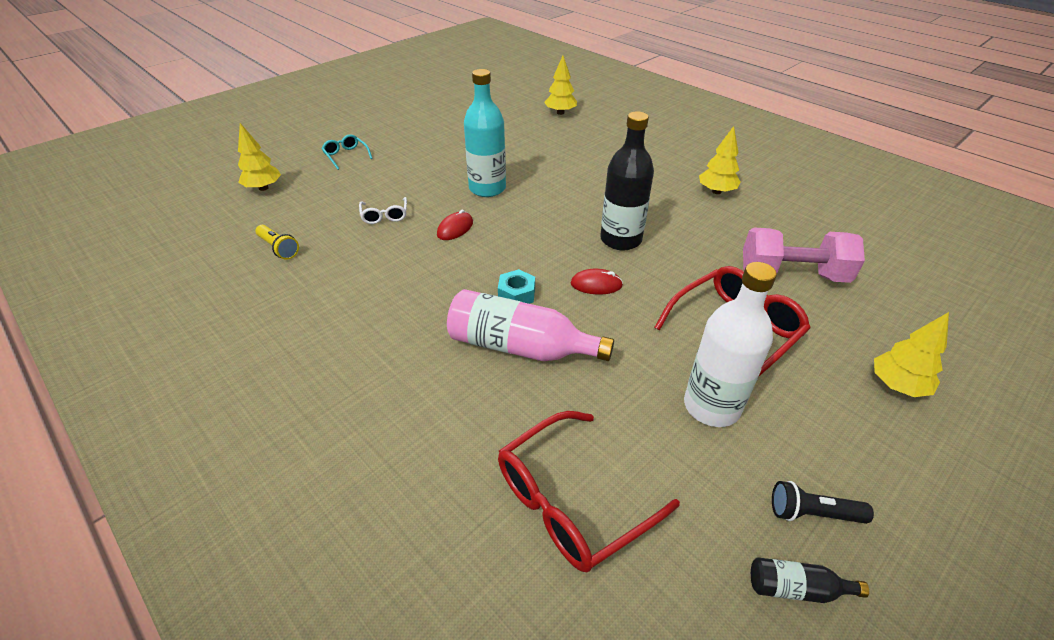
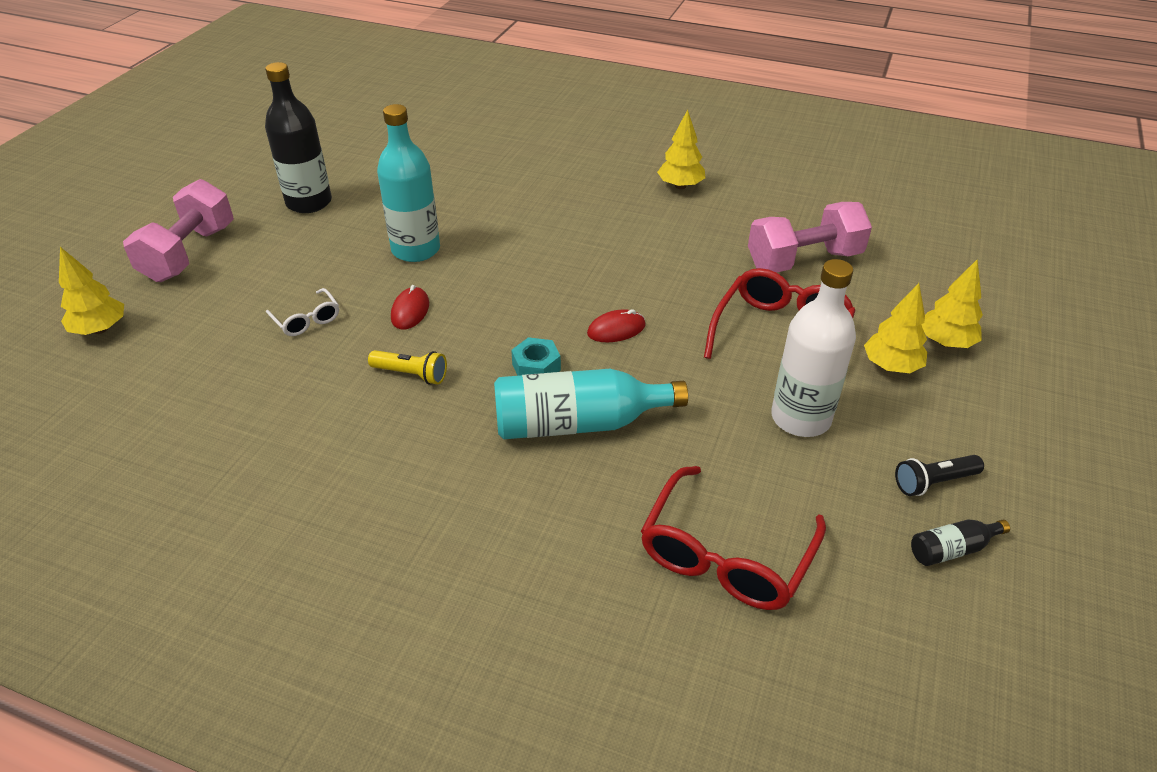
camera: 25 degrees left, 0 degrees up
yellow flashlight [255,225,299,260] -> yellow flashlight moved to [368,350,447,385]
turquoise glasses [322,134,373,170] -> pink dumbbell [123,179,234,282]
pink bottle [447,289,614,361] -> turquoise bottle [494,369,688,439]
yellow tree [544,56,577,115] -> yellow tree moved to [864,283,928,373]
black bottle [600,111,654,250] -> black bottle moved to [265,62,332,213]

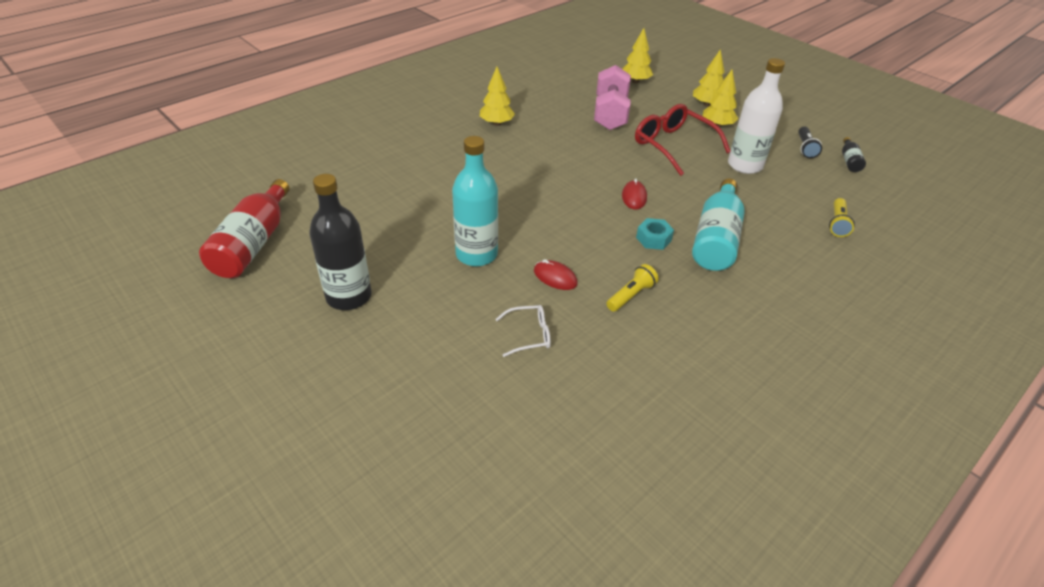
camera: 65 degrees left, 0 degrees up
yellow tree [59,247,124,335] -> yellow tree moved to [623,28,653,83]
pink dumbbell [123,179,234,282] -> none
red glasses [641,466,826,610] -> yellow flashlight [829,198,855,237]
none -> red bottle [199,179,290,278]

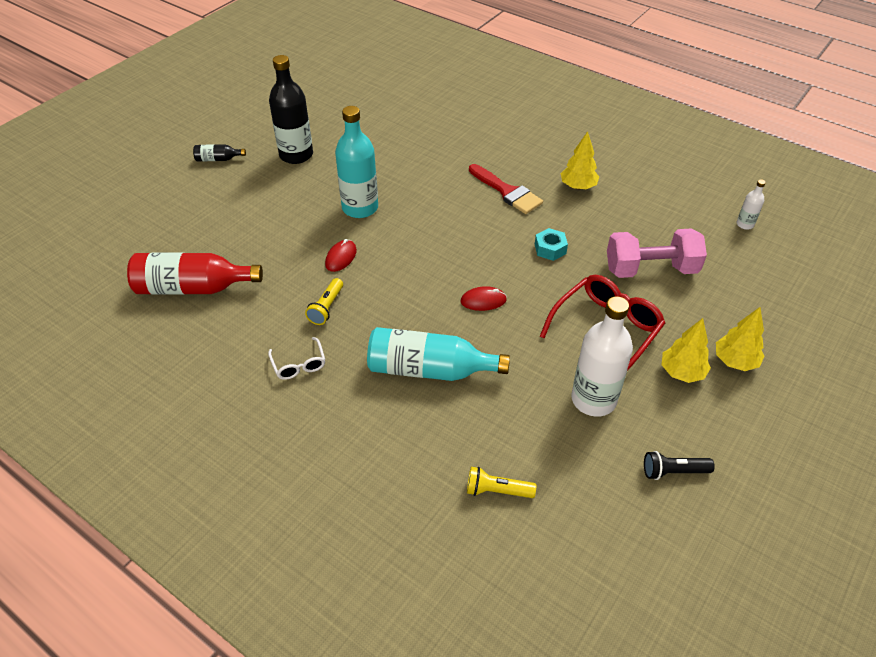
camera: 80 degrees right, 5 degrees up
red bottle [199,179,290,278] -> red bottle moved to [127,253,263,295]
white glasses [495,305,551,357] -> white glasses moved to [268,337,325,380]
yellow flashlight [606,264,659,312] -> yellow flashlight turned 75 degrees clockwise [305,278,343,325]
yellow tree [623,28,653,83] -> none
turquoise nut [636,218,674,250] -> turquoise nut moved to [535,228,568,261]
black bottle [842,137,866,172] -> black bottle moved to [193,144,246,161]
none -> red brush [469,164,543,214]
none -> white bottle [737,179,766,230]

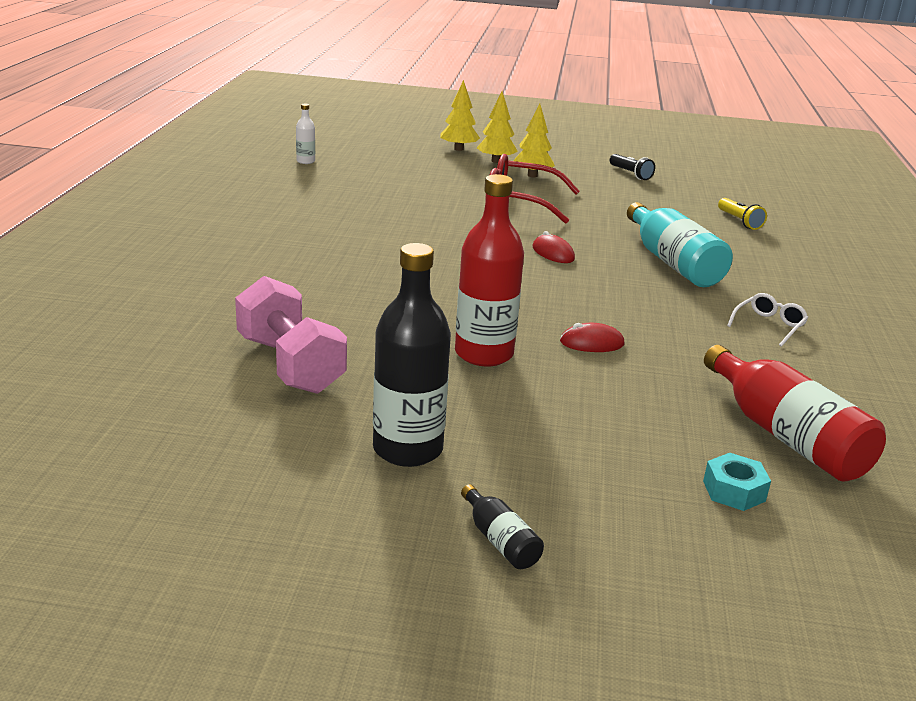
camera: 120 degrees left, 20 degrees down
yellow flashlight [305,278,343,325] -> none
turquoise bottle [335,106,378,218] -> red bottle [455,174,524,366]
red brush [469,164,543,214] -> none
turquoise nut [535,228,568,261] -> turquoise nut moved to [703,453,771,511]
yellow tree [561,131,599,190] -> yellow tree moved to [440,80,480,151]
white bottle [571,296,633,417] -> none
pink dumbbell [607,228,707,278] -> pink dumbbell moved to [235,276,347,394]

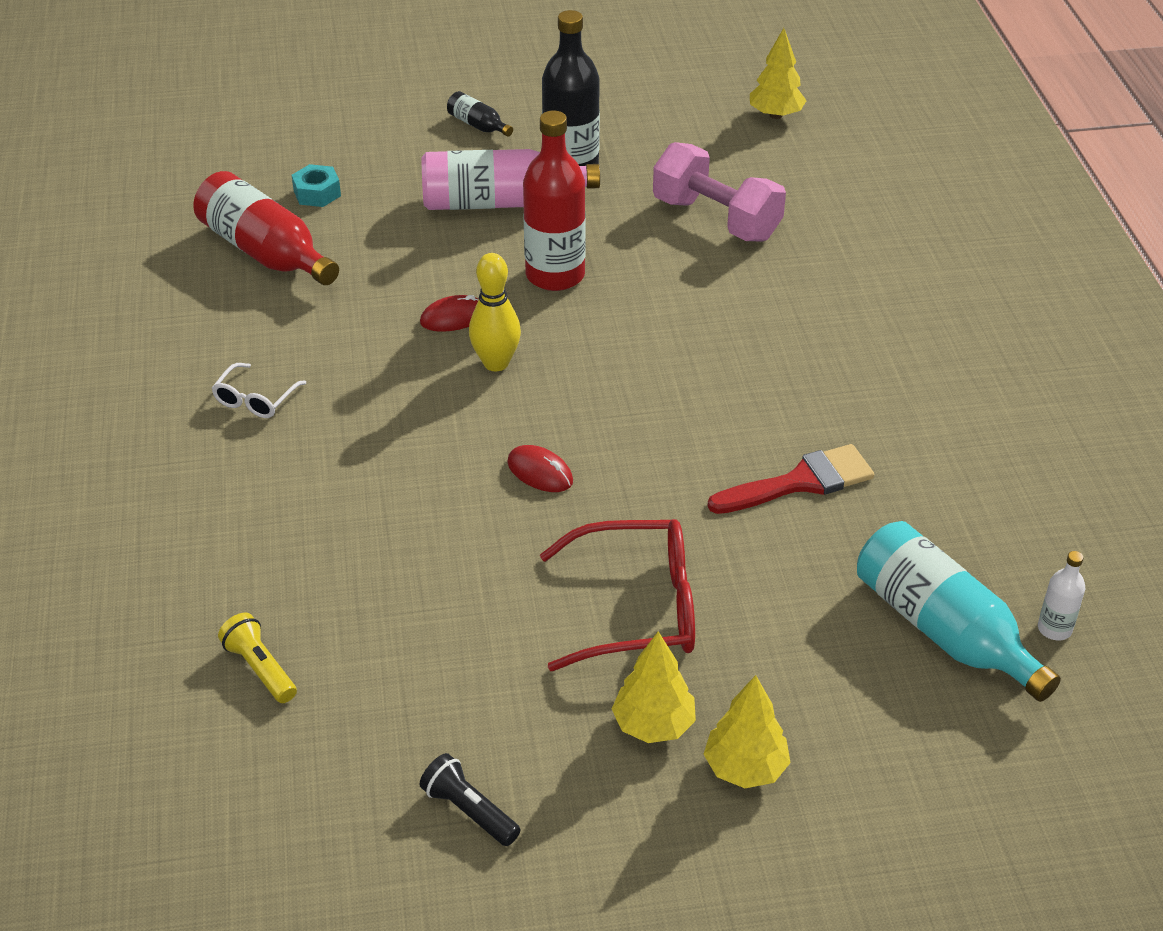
camera: 165 degrees right, 15 degrees up
yellow tree [440,80,480,151] -> yellow tree moved to [750,28,807,119]
turquoise bottle [627,202,733,287] -> turquoise bottle moved to [857,521,1061,702]
none -> pink bottle [422,149,600,210]
none -> yellow bowling pin [469,253,521,372]
none -> red brush [707,444,874,514]

